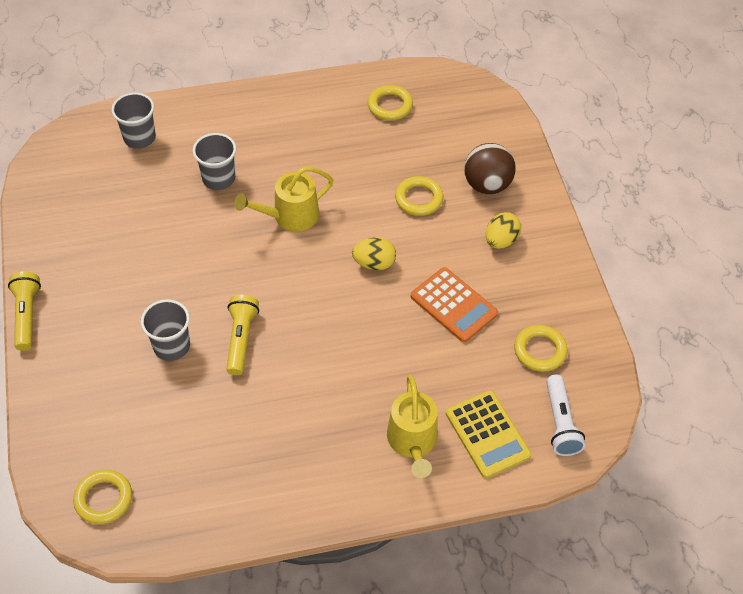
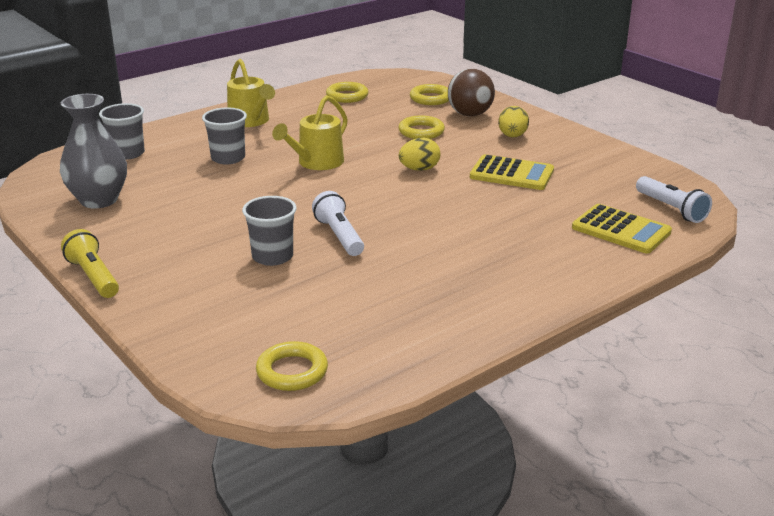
camera: 25 degrees left, 25 degrees down
yellow flashlight [226,295,259,375] -> white flashlight [312,191,364,256]
yellow watering can [387,375,438,478] -> yellow watering can moved to [227,59,275,127]
orange calculator [411,267,498,342] -> yellow calculator [470,154,554,190]
yellow ring [514,325,567,372] -> yellow ring moved to [410,84,449,105]
none -> grey vase [60,94,127,209]

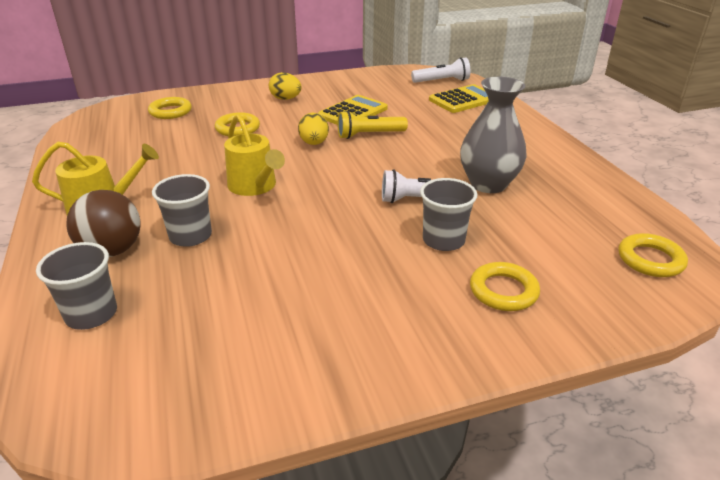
camera: 70 degrees left, 5 degrees up
grey vase [60,94,127,209] -> grey vase moved to [460,77,527,193]
yellow flashlight [61,229,119,298] -> yellow flashlight moved to [338,111,408,139]
yellow ring [326,82,368,103] -> yellow ring moved to [470,262,540,311]
brown ball [448,69,495,116] -> brown ball moved to [66,190,141,257]

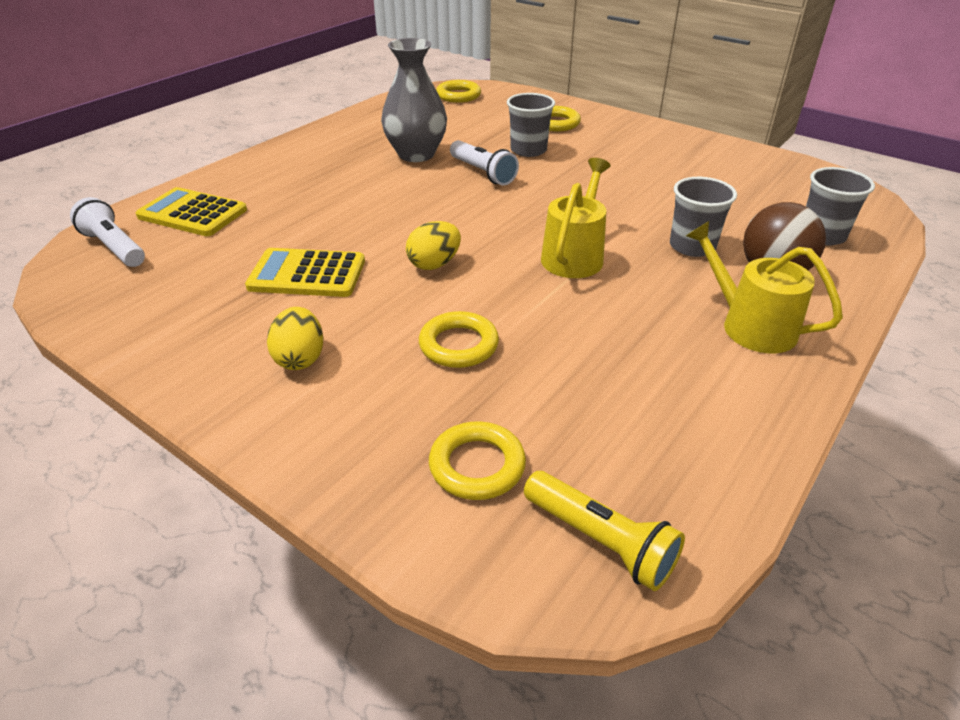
camera: 125 degrees left, 5 degrees up
yellow flashlight [338,111,408,139] -> yellow flashlight moved to [524,471,685,591]

